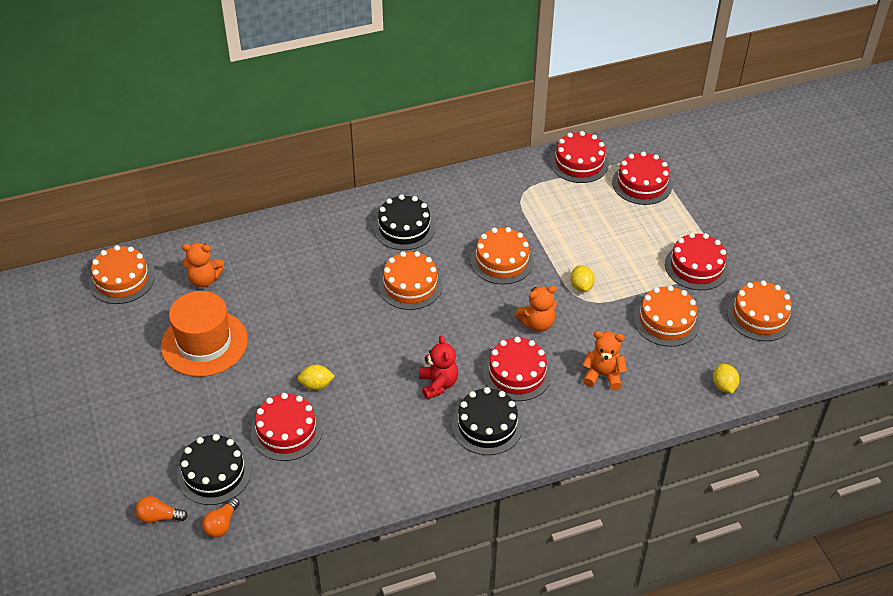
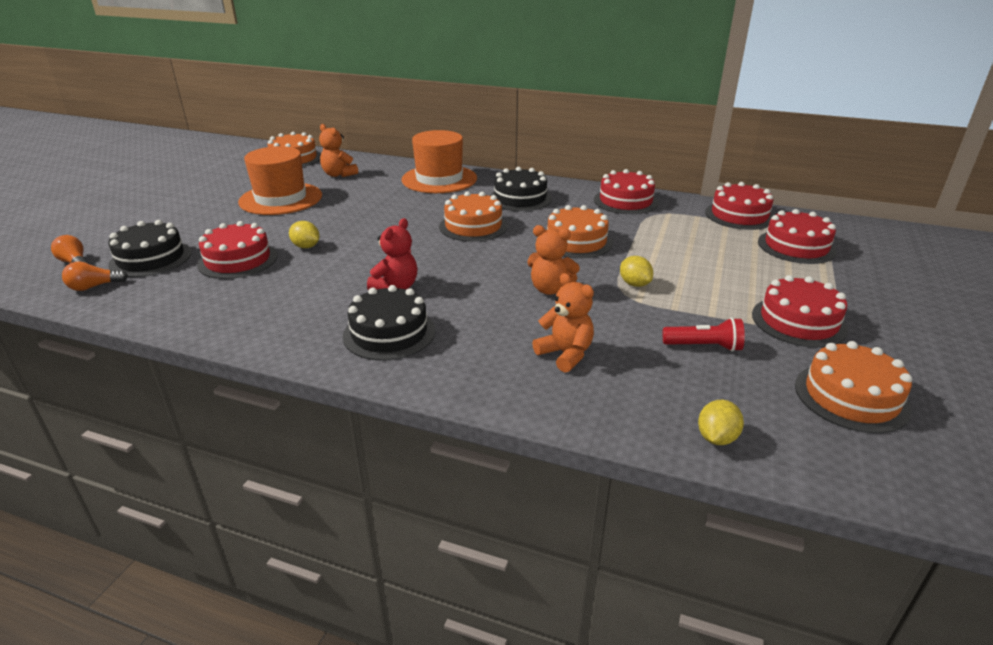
camera: 40 degrees right, 15 degrees down
red cake [483,337,552,401] -> red cake moved to [594,169,658,214]
yellow lemon [571,265,595,292] -> yellow lemon turned 60 degrees counterclockwise [620,256,653,287]
orange cake [634,285,700,347] -> red flashlight [663,317,745,352]
none -> orange hat [402,130,477,193]

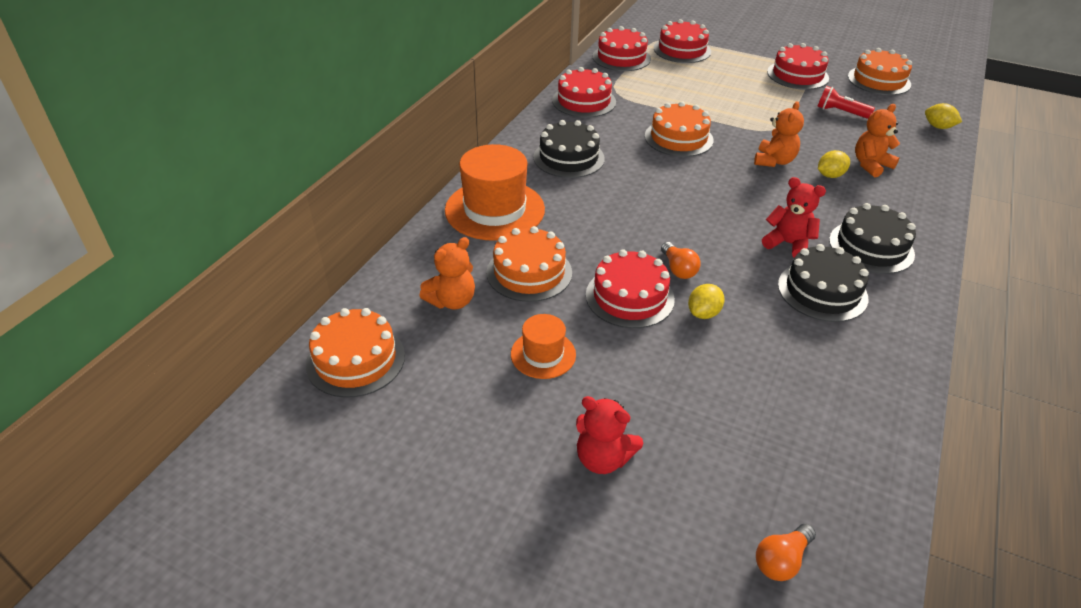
camera: 85 degrees left, 10 degrees up
orange light bulb [62,262,128,291] -> orange light bulb moved to [661,242,701,279]
black cake [108,220,192,277] -> black cake moved to [778,244,869,322]
red cake [197,221,278,279] -> red cake moved to [586,249,675,328]
orange hat [238,146,322,215] -> orange hat [511,314,576,379], size x0.53
orange cake [439,191,508,242] -> orange cake moved to [486,226,572,302]
yellow lemon [620,256,653,287] -> yellow lemon moved to [818,150,850,178]
red flashlight [663,317,745,352] -> red flashlight turned 75 degrees counterclockwise [817,86,875,119]
none -> red teddy bear [576,396,643,474]

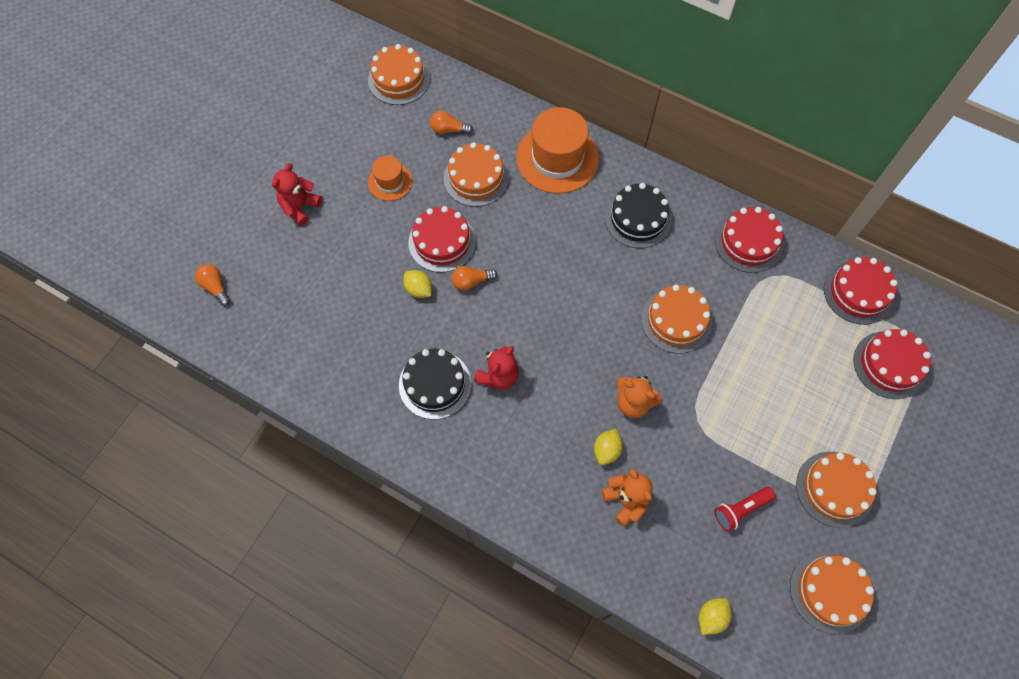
camera: 95 degrees right, 25 degrees up
orange teddy bear [420,237,475,310] -> orange light bulb [430,110,473,134]
red cake [767,43,829,90] -> orange cake [796,452,877,528]
red flashlight [817,86,875,119] -> red flashlight turned 150 degrees counterclockwise [714,487,776,532]
yellow lemon [818,150,850,178] -> yellow lemon turned 45 degrees clockwise [594,429,623,465]
black cake [829,203,916,274] -> none

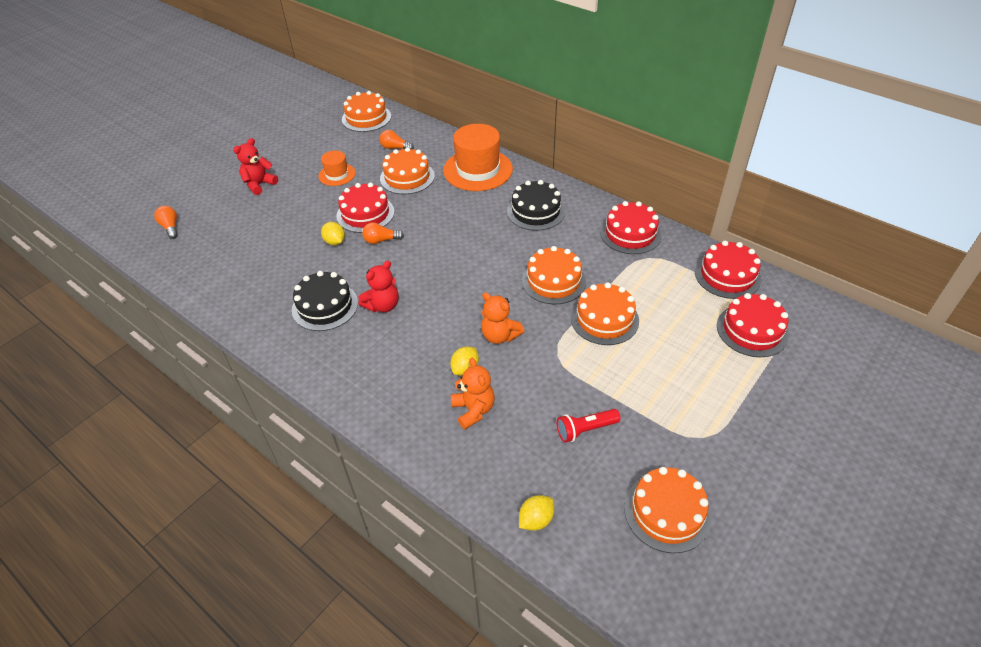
camera: 10 degrees right, 20 degrees down
orange cake [796,452,877,528] -> orange cake moved to [571,282,639,345]

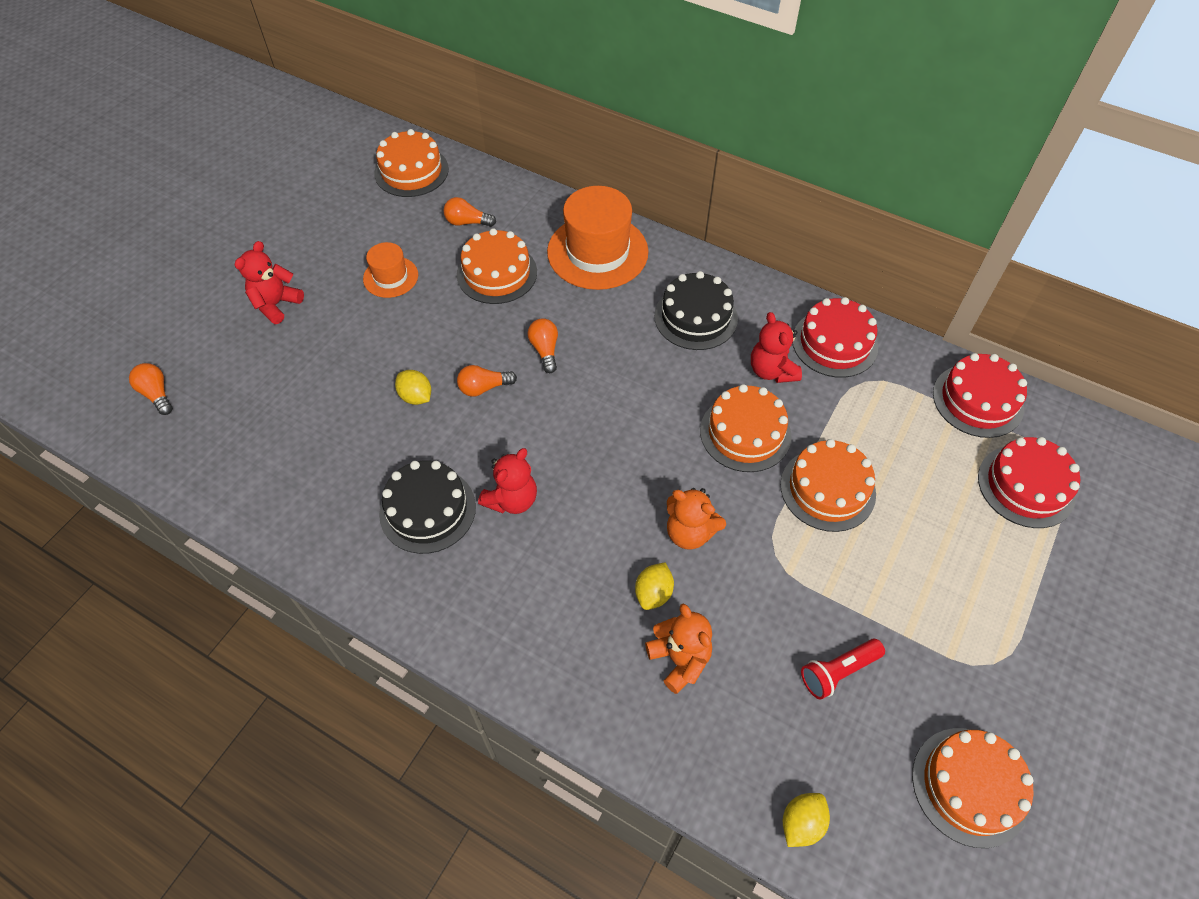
camera: 10 degrees left, 10 degrees up
red cake [336,183,395,233] -> none
none -> orange light bulb [527,318,558,373]
none -> red teddy bear [751,312,802,383]

